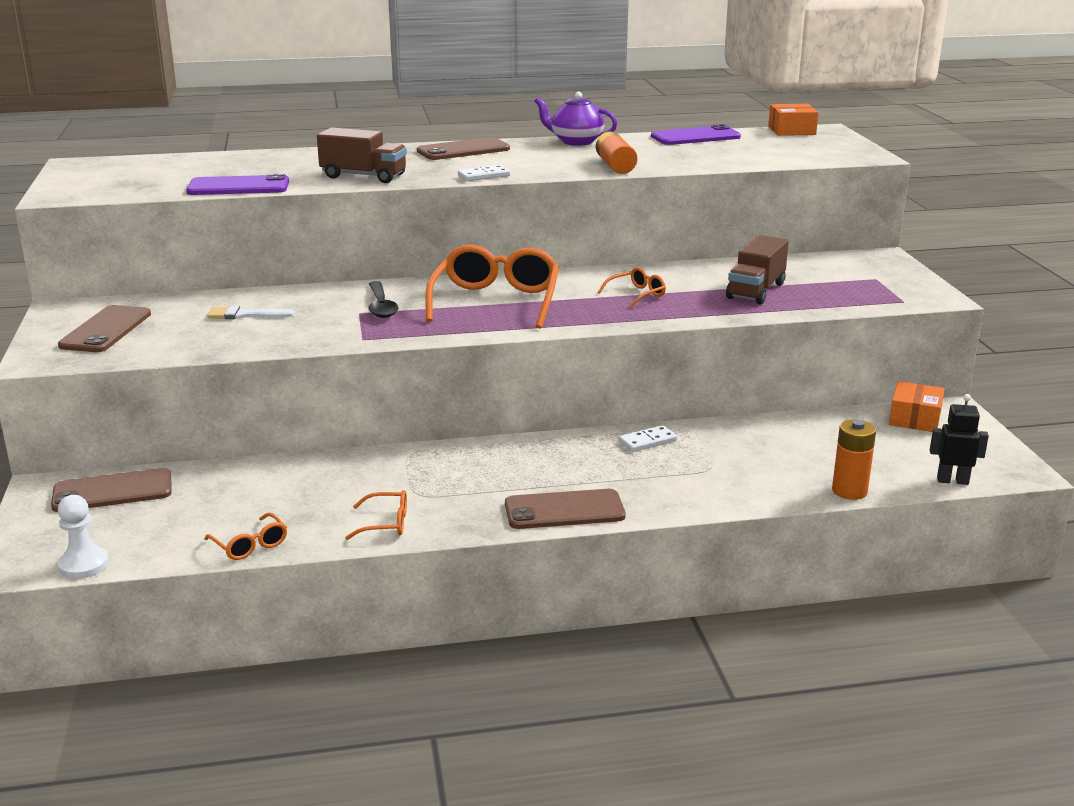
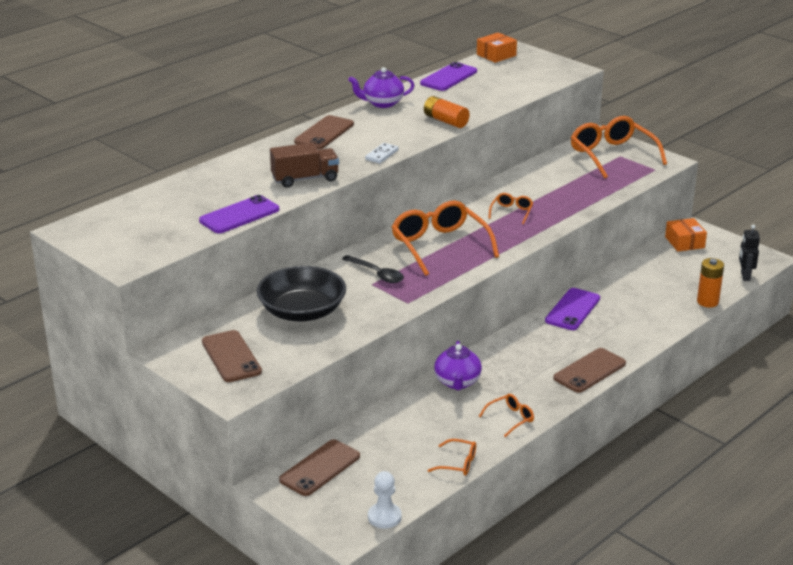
camera: 35 degrees left, 5 degrees up
white brush [207,306,295,319] -> black bowl [257,266,346,321]
white domino [619,425,677,452] -> purple phone [545,288,600,330]
brown truck [726,235,789,304] -> none
black robot [930,394,989,485] -> black robot turned 60 degrees counterclockwise [739,225,760,281]
none -> purple teapot [434,341,482,390]
none -> orange glasses [571,116,667,179]

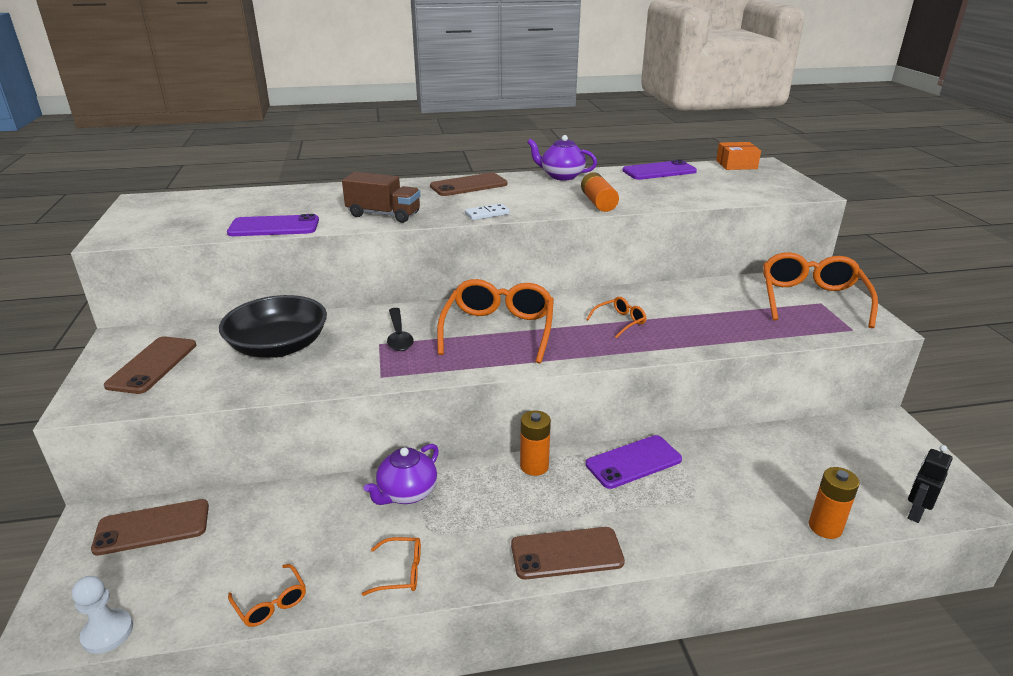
camera: 35 degrees right, 0 degrees up
orange box [665,218,707,251] -> none
none -> orange battery [520,410,551,476]

